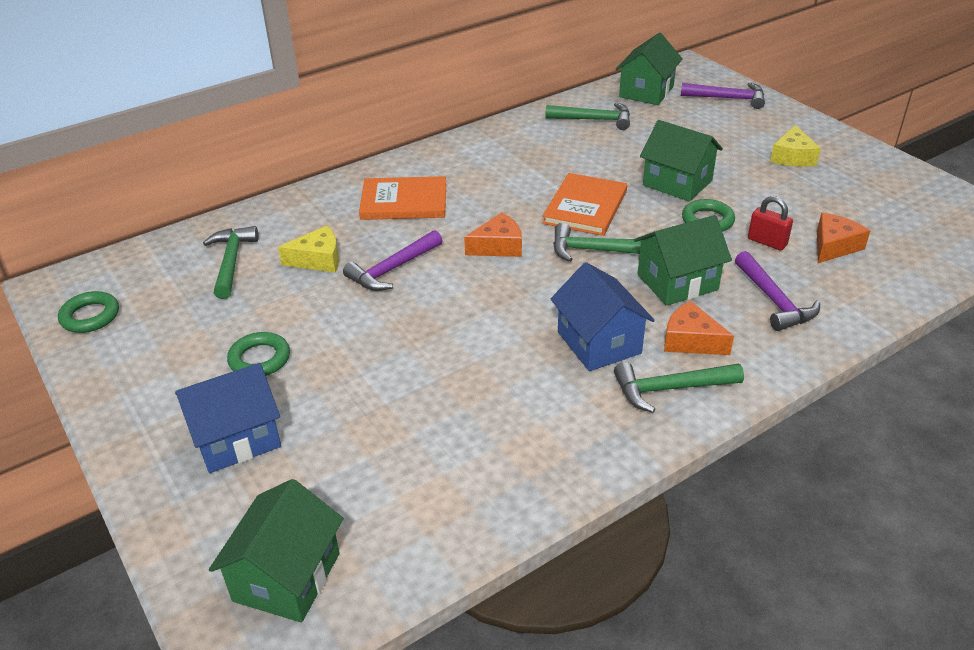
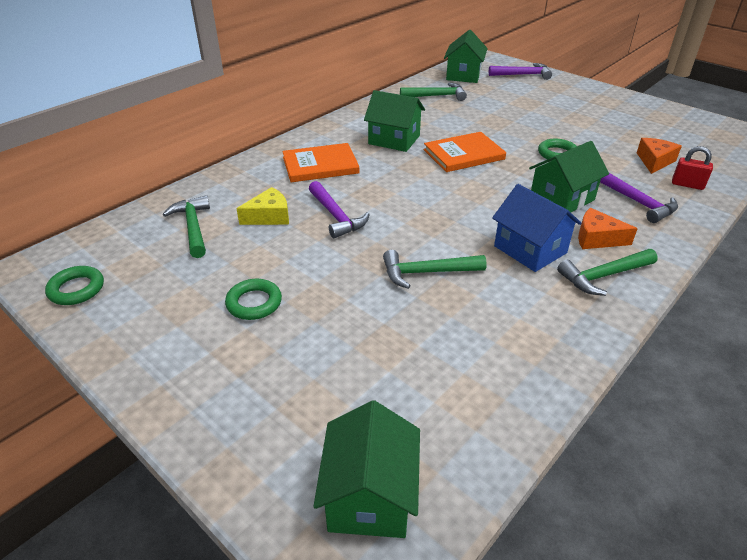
camera: 15 degrees left, 0 degrees up
blue house [175,363,281,473] -> none
purple hammer [343,230,443,291] -> purple hammer turned 60 degrees counterclockwise [309,181,370,238]
orange cheese [464,212,522,257] -> none
orange book [542,173,627,236] -> orange book turned 60 degrees clockwise [424,132,506,172]
green hammer [553,223,645,262] -> green hammer moved to [383,250,487,289]
green house [640,120,723,202] -> green house moved to [364,90,425,152]
red padlock [748,196,793,250] -> red padlock moved to [672,146,713,190]
yellow cheese [770,125,821,167] -> none

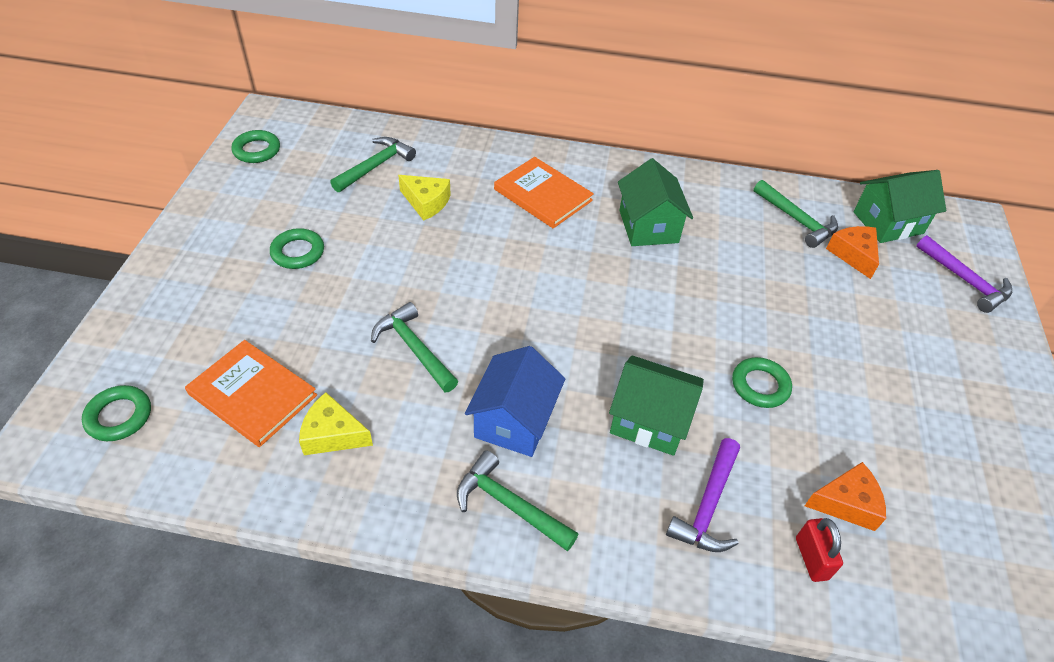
camera: 55 degrees right, 10 degrees up
purple hammer [309,181,370,238] -> none
green house [313,400,420,538] -> green ring [82,385,151,441]
orange book [424,132,506,172] -> orange book moved to [185,340,317,447]
orange cheese [578,208,638,249] -> orange cheese moved to [826,226,879,279]
none -> yellow cheese [299,392,373,455]

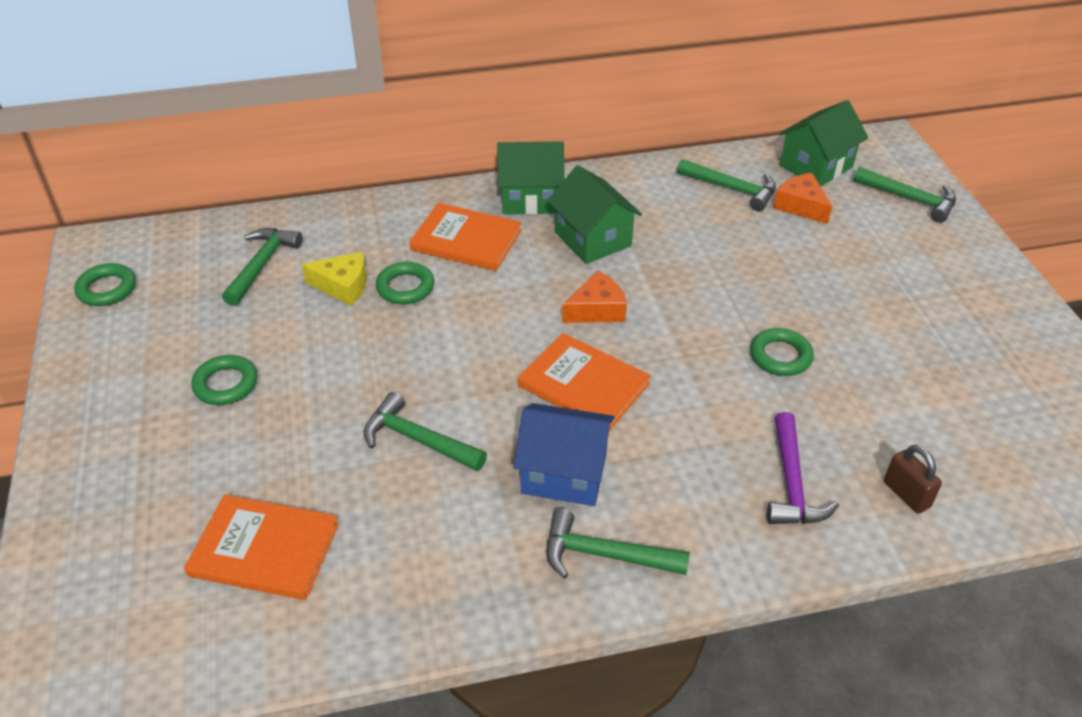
camera: 20 degrees left, 5 degrees down
green ring [82,385,151,441] -> green ring moved to [376,262,434,304]
yellow cheese [299,392,373,455] -> none
blue house [465,346,565,457] -> blue house turned 75 degrees counterclockwise [514,403,615,506]
green house [609,355,704,456] -> green house moved to [497,141,565,215]
red padlock [796,518,843,582] -> brown padlock [884,445,942,514]
orange cheese [805,462,886,531] -> orange cheese moved to [562,271,627,323]
purple hammer [916,235,1012,313] -> green hammer [853,167,956,223]
none -> orange book [518,333,651,431]

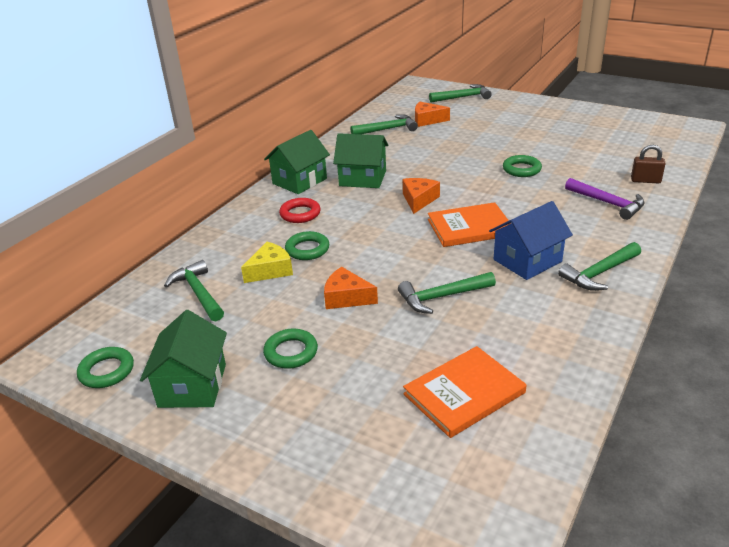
camera: 45 degrees left, 10 degrees down
orange book [409,203,522,271] -> red ring [279,198,321,223]
green house [779,100,868,186] -> green house moved to [140,310,227,408]
none -> orange cheese [324,267,378,309]

